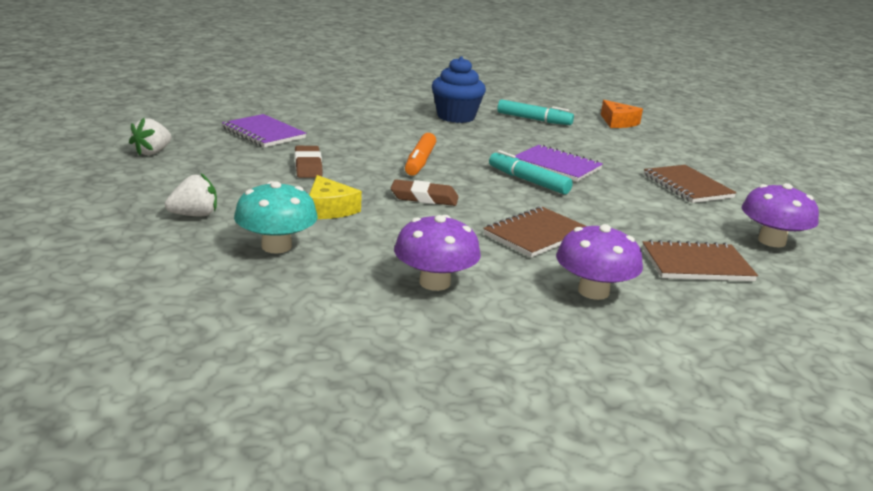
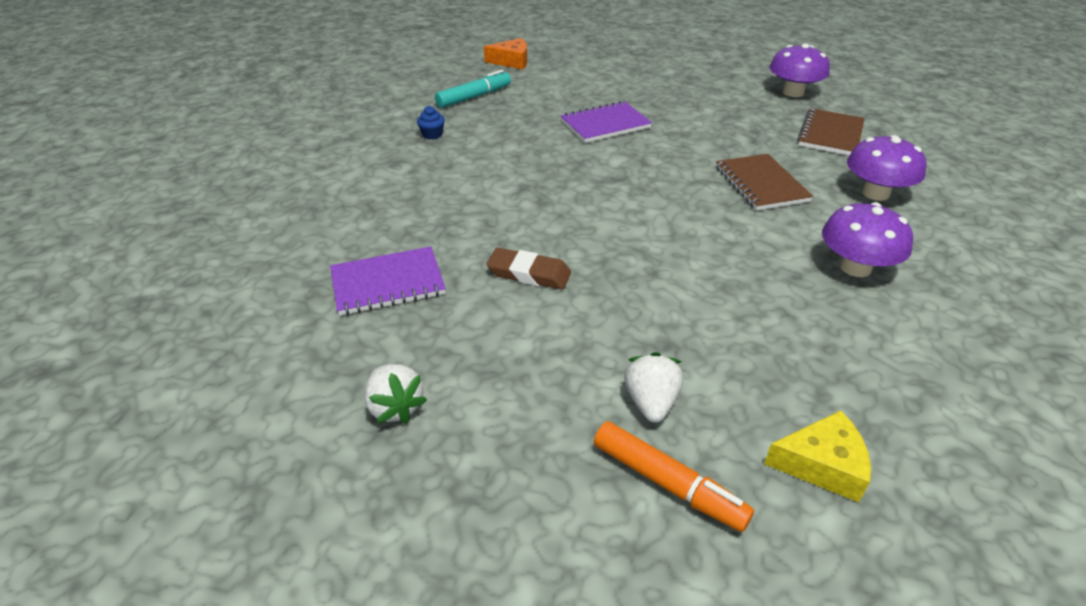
camera: 60 degrees left, 15 degrees up
turquoise mushroom [234,181,318,253] -> none
yellow cheese [309,175,362,219] -> yellow cheese moved to [764,410,871,502]
brown eraser [391,179,459,206] -> none
orange marker [405,133,436,176] -> orange marker moved to [594,421,754,532]
blue cupcake [432,56,486,123] -> blue cupcake [417,106,445,140], size x0.43
turquoise marker [489,150,573,194] -> none
brown notebook [644,165,737,203] -> none

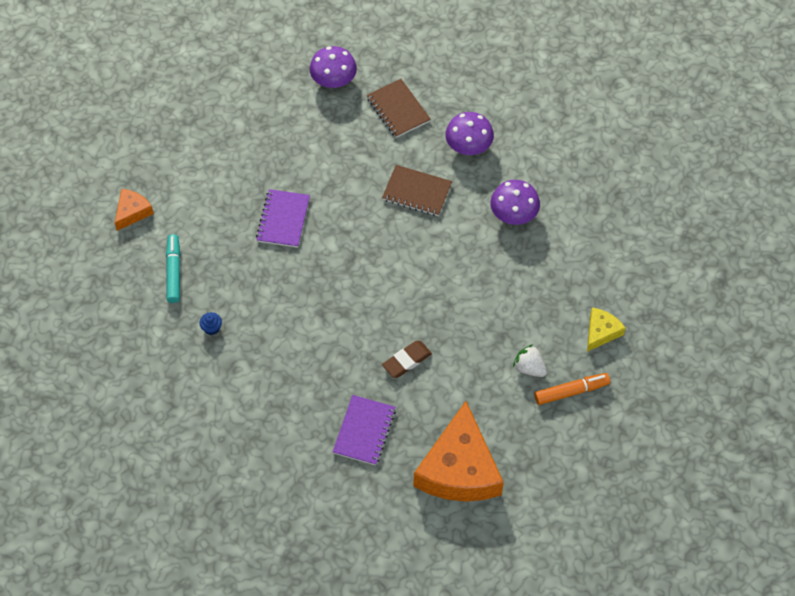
camera: 55 degrees left, 20 degrees up
white strawberry [364,364,427,424] -> orange cheese [413,401,504,502]

